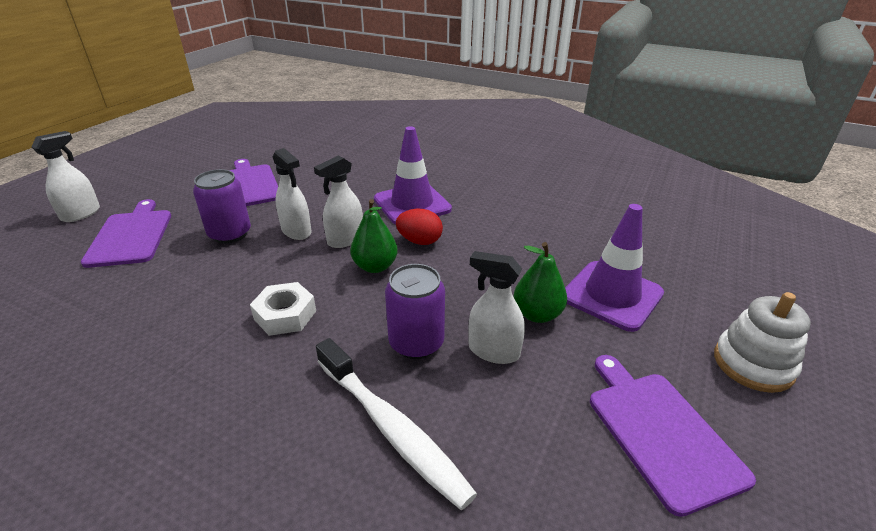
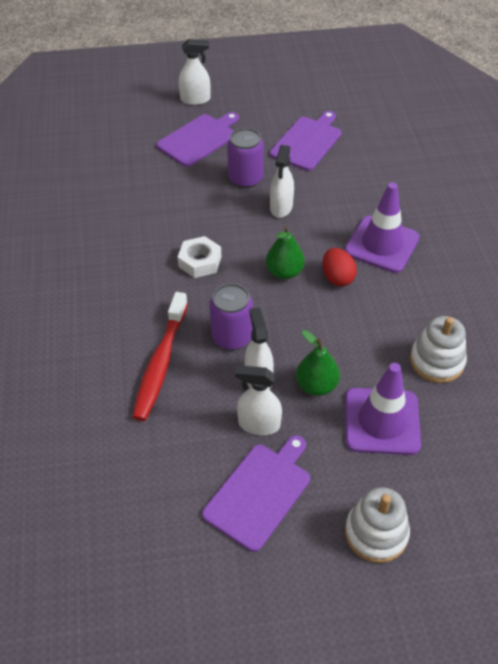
camera: 55 degrees right, 15 degrees up
white spray bottle [314,155,363,248] -> white spray bottle moved to [235,365,282,435]
white toothbrush [316,338,477,510] -> red toothbrush [132,292,188,421]
none -> white stacking toy [410,316,467,383]

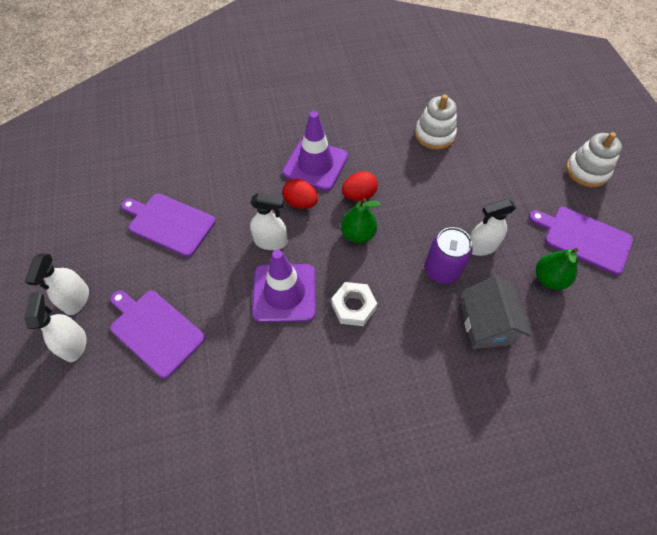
camera: 95 degrees left, 10 degrees up
red toothbrush [132,292,188,421] -> grey house [461,276,531,349]
purple can [227,128,264,188] -> none
white spray bottle [235,365,282,435] -> white spray bottle moved to [25,253,89,315]
green pear [296,330,340,396] -> green pear moved to [536,248,578,290]
purple traffic cone [345,363,421,455] -> purple traffic cone moved to [252,249,316,322]
none -> red egg [282,179,318,209]

